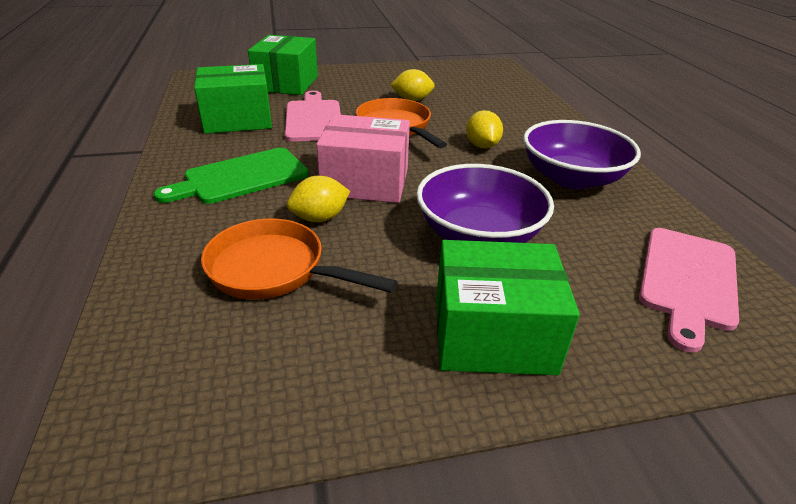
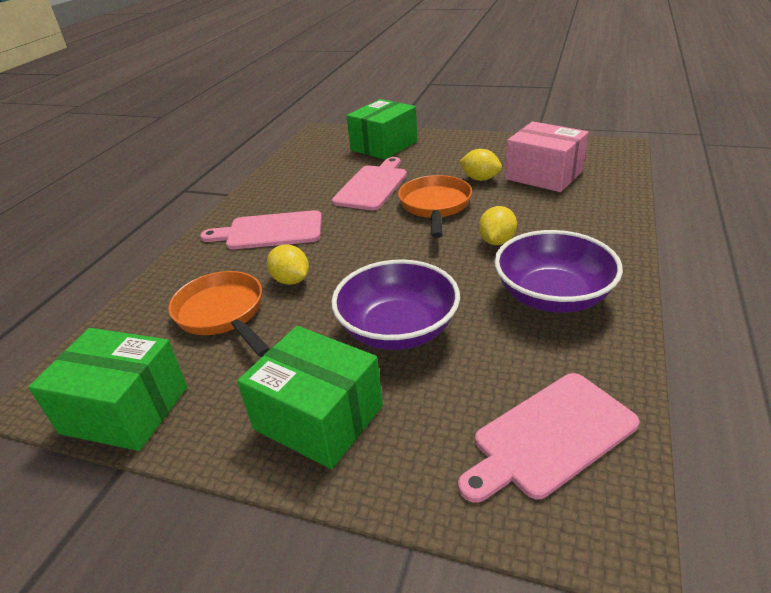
camera: 35 degrees right, 0 degrees up
green cutting board [154,148,309,204] -> pink cutting board [200,210,322,249]
green box [194,64,272,134] -> green box moved to [28,328,187,451]
yellow lemon [287,176,350,222] -> yellow lemon turned 45 degrees clockwise [267,245,309,285]
pink box [316,114,410,203] -> pink box moved to [505,121,589,192]

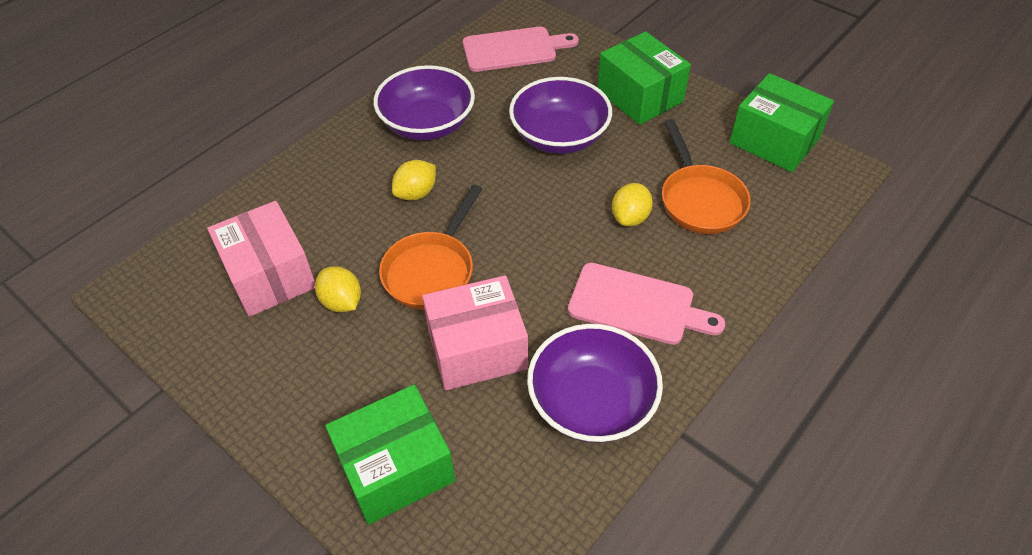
camera: 160 degrees left, 15 degrees up
yellow lemon [267,245,309,285] -> yellow lemon turned 45 degrees clockwise [612,183,653,226]
pink cutting board [332,157,407,211] -> pink box [422,275,528,390]
none -> purple bowl [527,324,663,443]

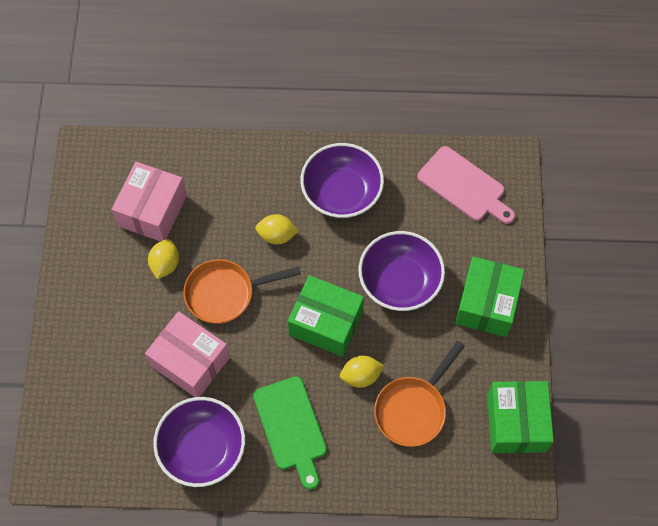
camera: 50 degrees right, 15 degrees up
green box [325,385,456,525] -> green box moved to [288,275,364,357]
pink cutting board [568,263,725,345] -> green cutting board [253,376,327,490]

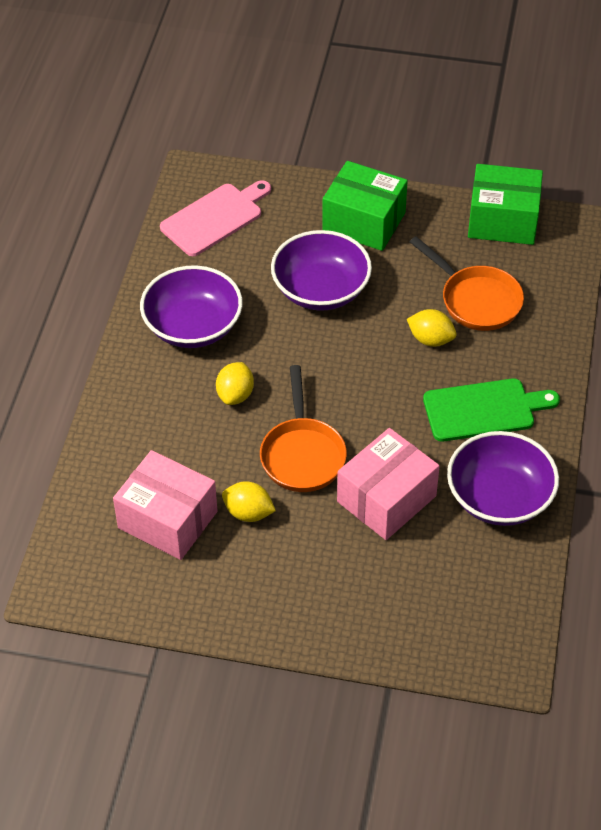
camera: 80 degrees left, 15 degrees down
green box [288,275,364,357] -> none
yellow lemon [340,356,384,388] -> yellow lemon turned 60 degrees counterclockwise [407,309,457,347]

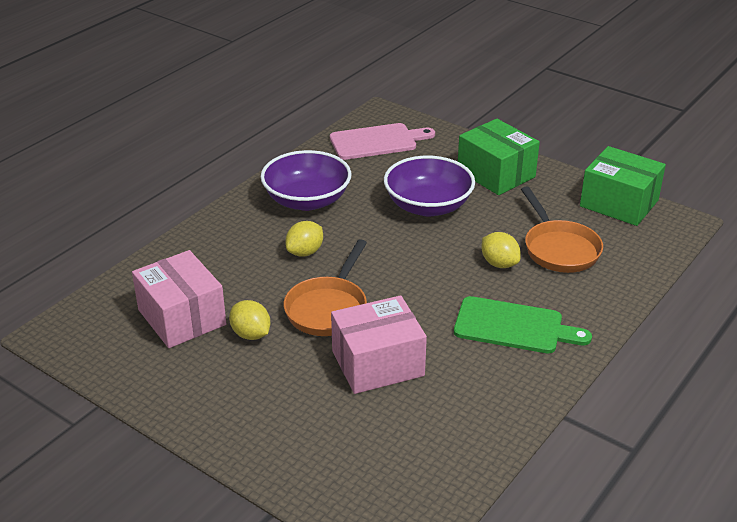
camera: 25 degrees right, 15 degrees down
purple bowl [447,431,559,526] -> none

